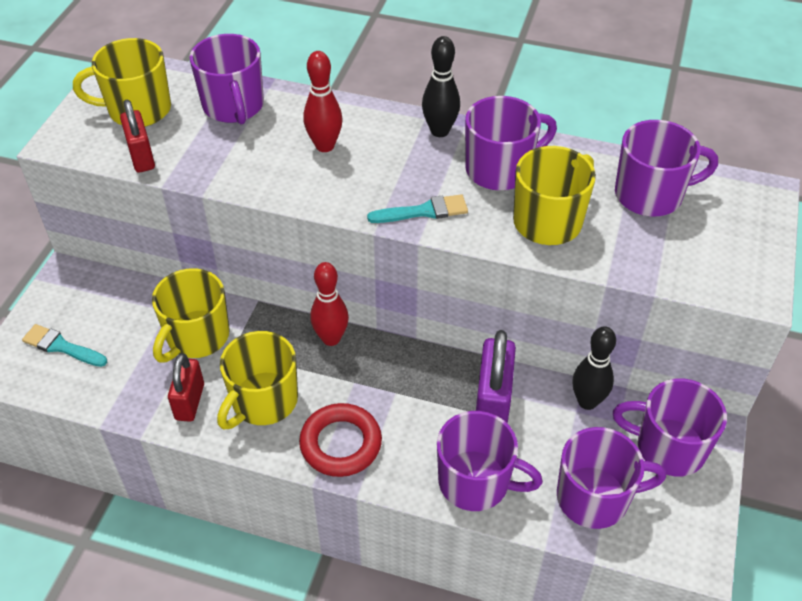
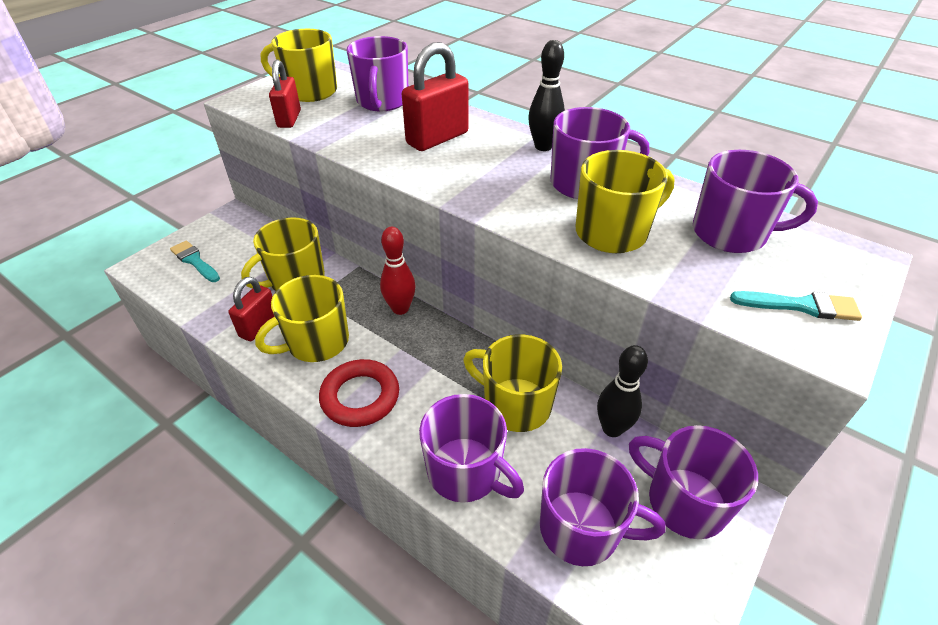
camera: 20 degrees right, 5 degrees down
red bowling pin [304,51,342,152] -> red padlock [402,42,469,151]
turquoise brush [367,194,468,223] -> turquoise brush moved to [730,291,862,321]
purple padlock [476,330,516,424] -> yellow mug [463,334,562,432]

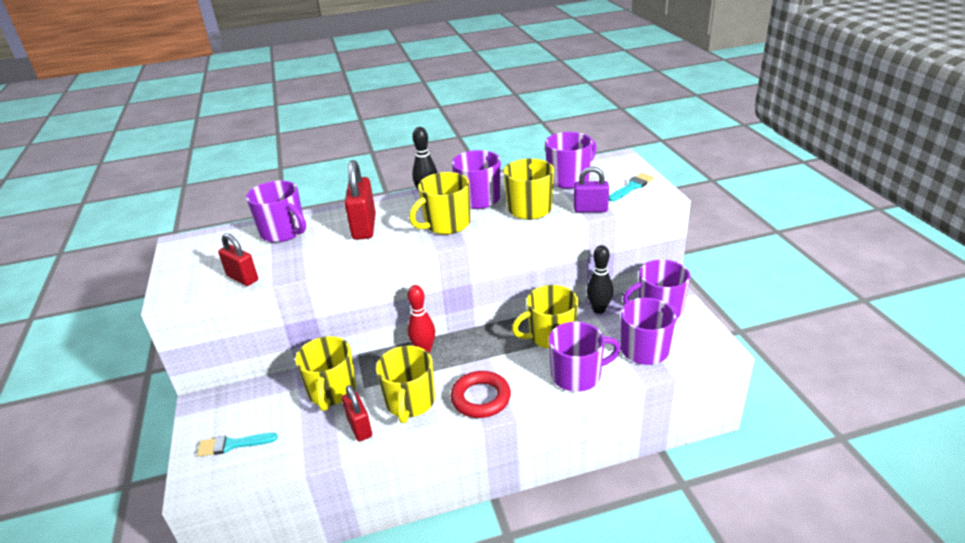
camera: 50 degrees left, 10 degrees down
yellow mug [261,29,337,102] -> yellow mug moved to [409,172,470,235]
none -> purple padlock [574,166,609,212]

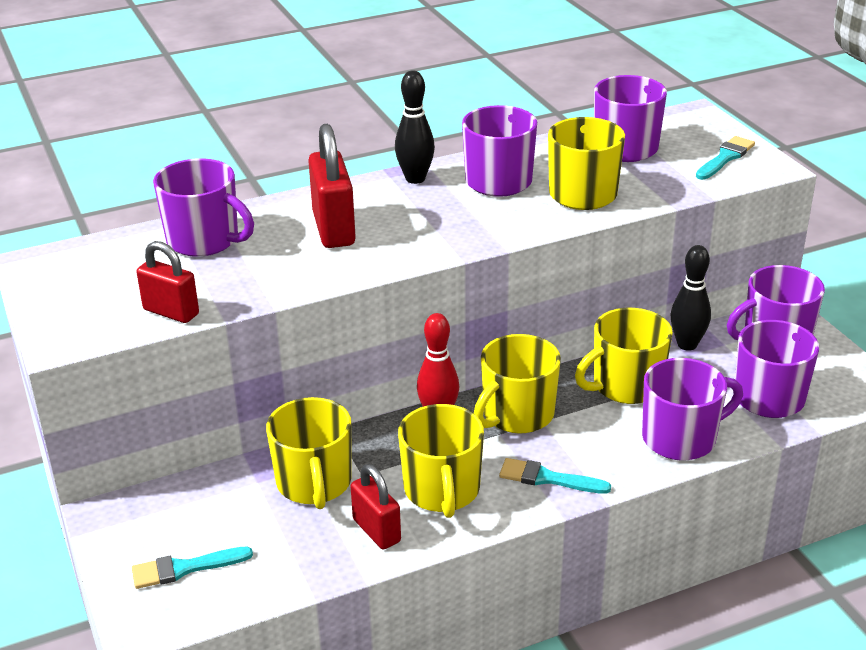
camera: 10 degrees left, 0 degrees up
yellow mug [409,172,470,235] -> yellow mug moved to [474,334,561,434]
red ring [450,371,511,418] -> turquoise brush [499,458,611,494]
purple padlock [574,166,609,212] -> none

